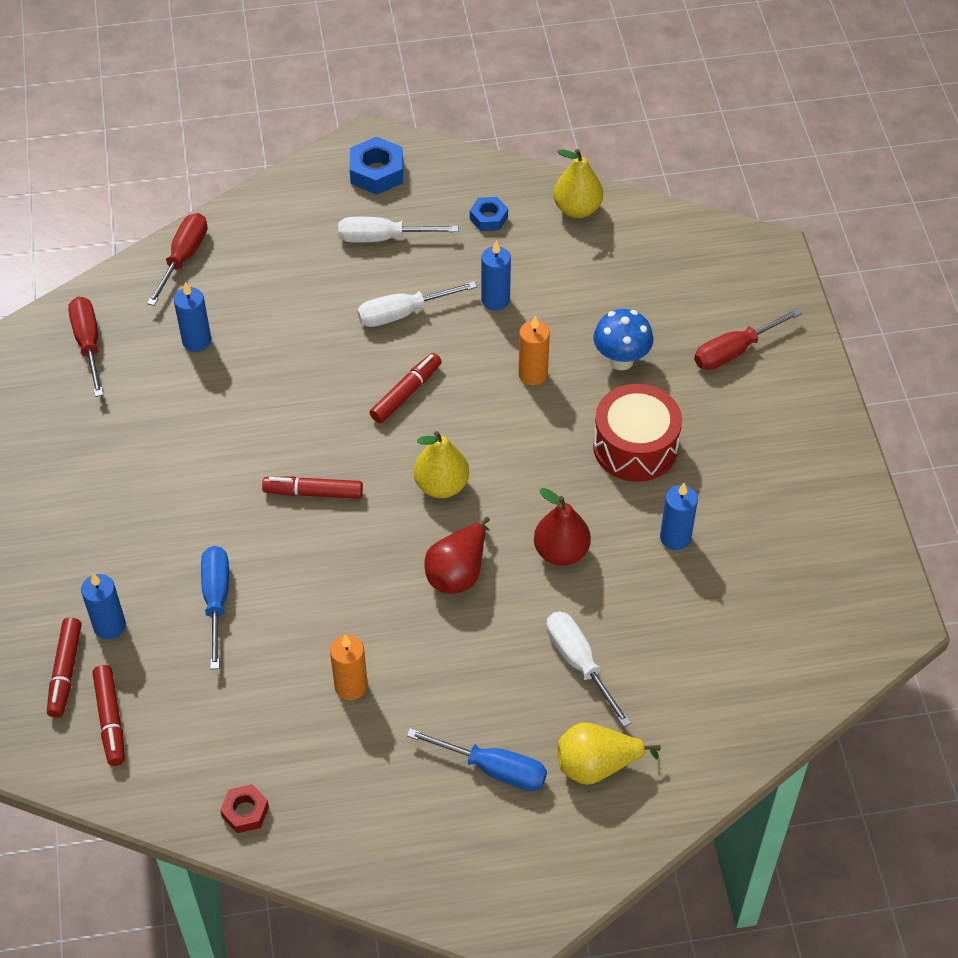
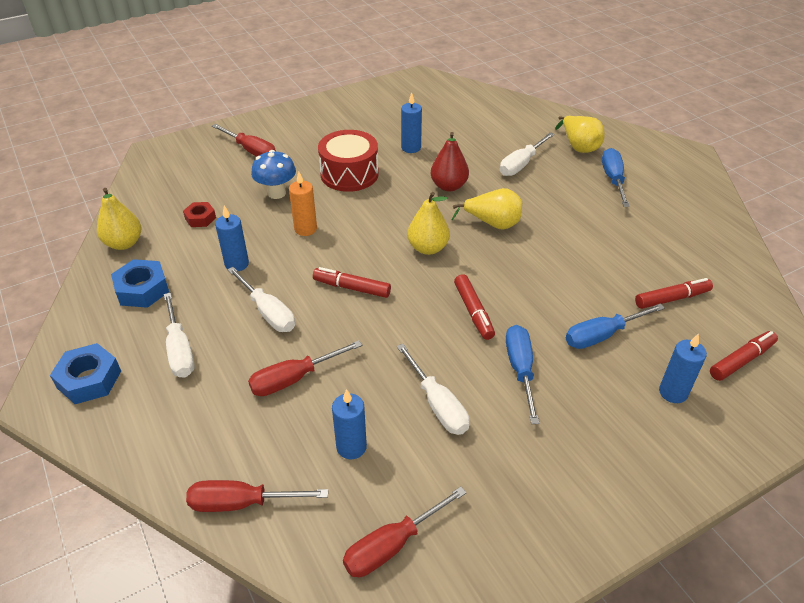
camera: 110 degrees left, 10 degrees down
red marker [47,617,82,718] -> red marker moved to [635,278,713,309]
red nut [220,784,269,833] -> red nut moved to [183,202,216,227]
orange candle [330,635,368,700] -> none
red pear [424,517,490,594] -> yellow pear [452,188,522,230]
blue nut [470,197,508,231] -> blue nut [111,259,169,308], size x1.60
none -> red screwdriver [248,340,362,396]
none -> white screwdriver [397,344,470,435]
none -> blue screwdriver [506,325,539,424]

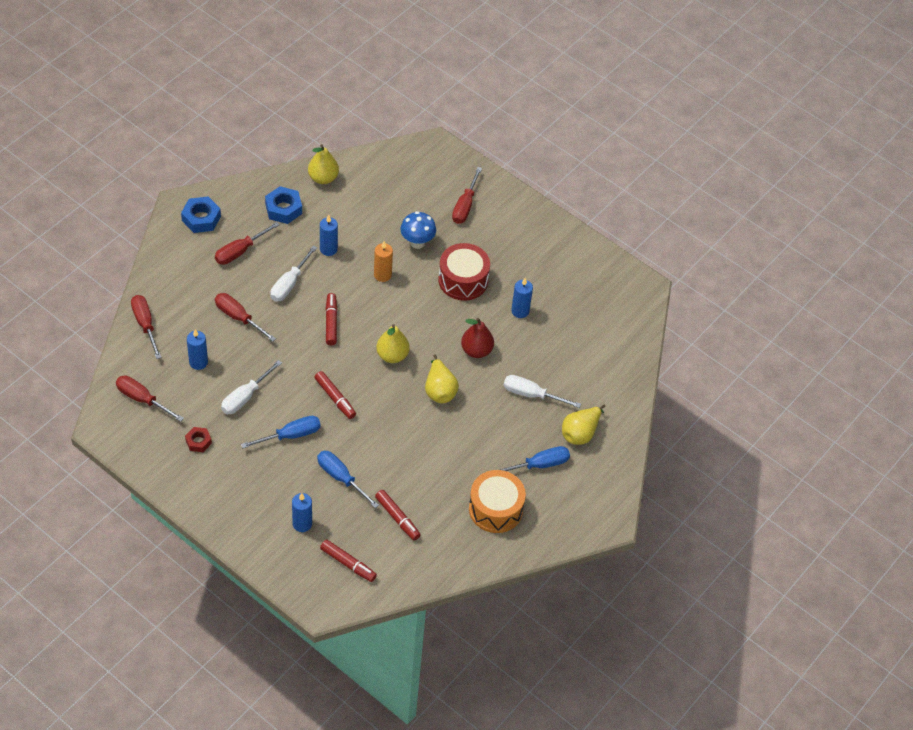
camera: 65 degrees right, 10 degrees up
white screwdriver [164,293,195,377] -> red screwdriver [215,222,280,265]
red nut [183,202,216,227] -> red nut moved to [185,427,212,452]
red marker [454,274,495,340] -> red marker turned 90 degrees counterclockwise [314,371,356,419]
none -> orange drum [469,470,526,533]

